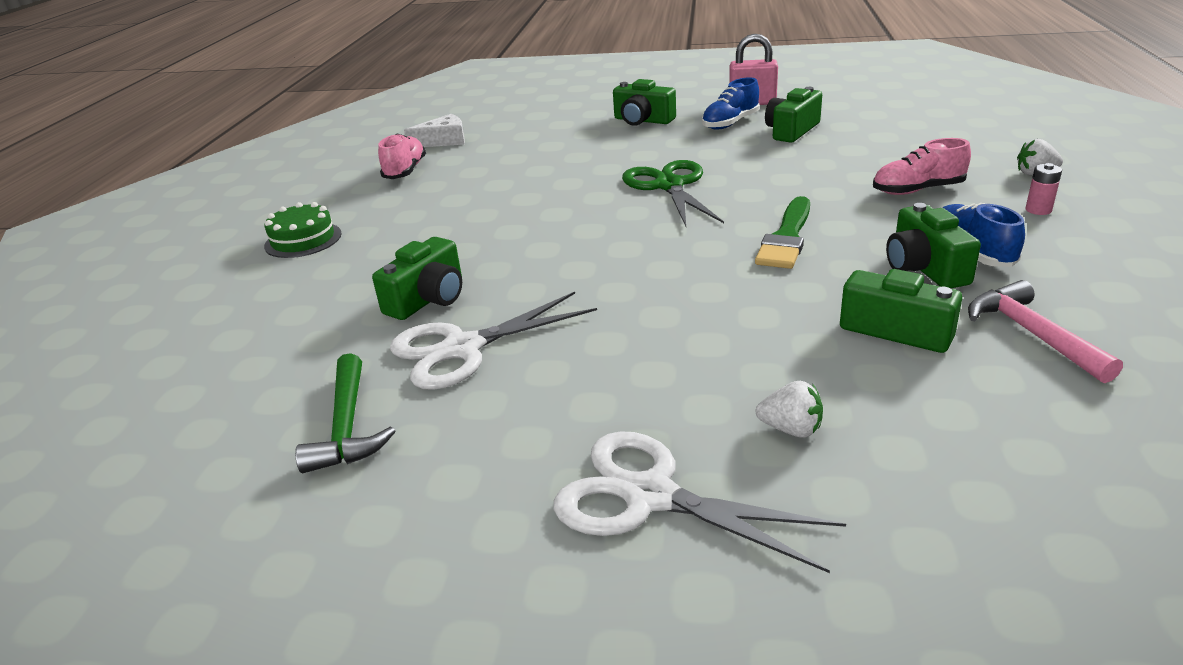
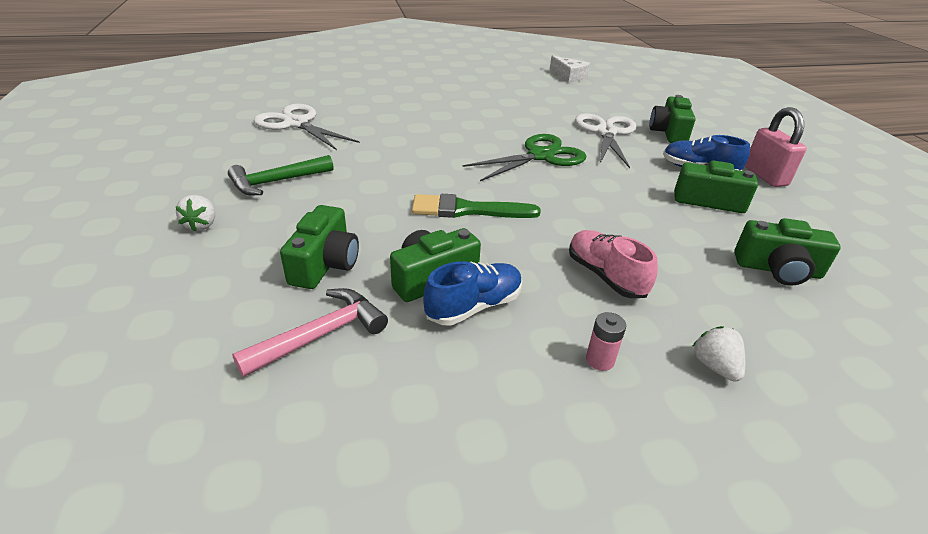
camera: 65 degrees right, 5 degrees up
green cake [264,202,342,258] -> none
green hammer [295,353,395,473] -> green hammer moved to [228,155,334,195]
green camera [372,237,462,320] -> green camera moved to [734,218,841,286]
pink shoe [378,134,426,179] -> none
white scissors [553,431,846,573] -> white scissors moved to [575,113,636,168]

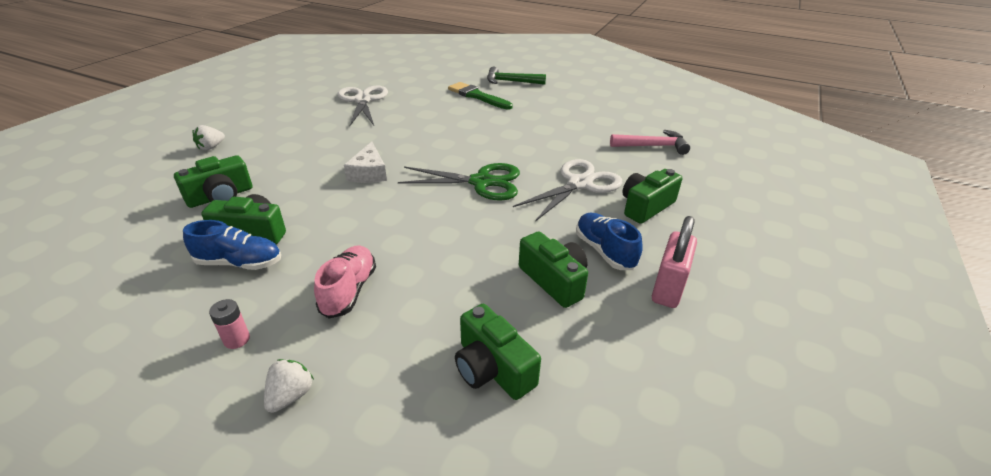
camera: 40 degrees right, 0 degrees up
green hammer [228,155,334,195] -> green hammer moved to [487,67,546,85]
pink hammer [232,288,388,377] -> pink hammer moved to [610,130,690,155]
green brush [412,194,541,218] -> green brush moved to [448,82,513,110]
white cheese [550,55,590,83] -> white cheese moved to [344,141,387,183]

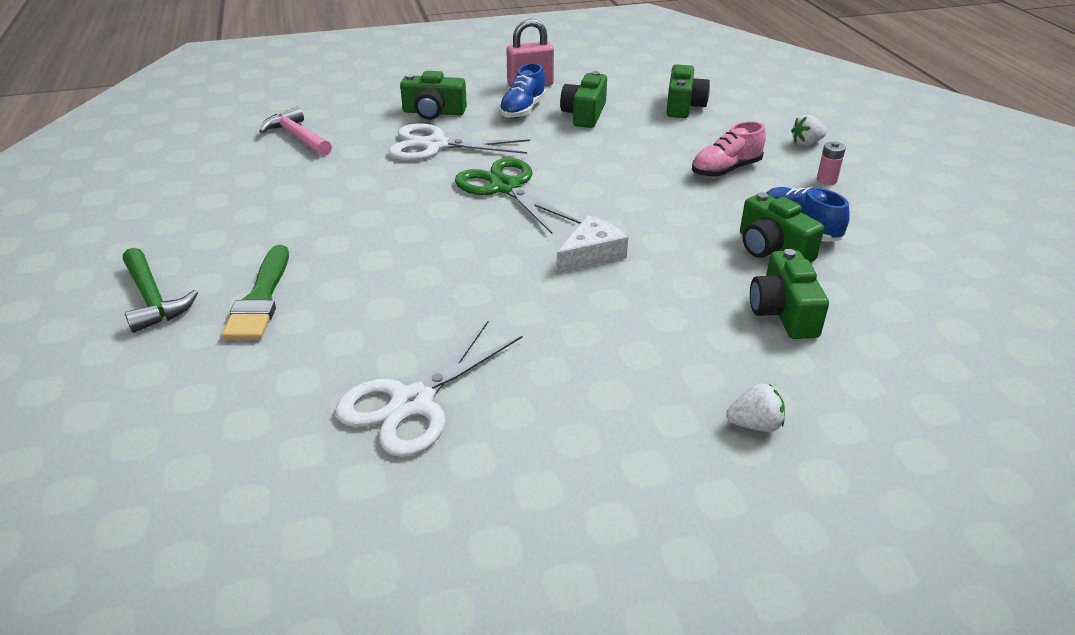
camera: 130 degrees left, 0 degrees up
green camera [174,155,252,208] -> green camera turned 105 degrees counterclockwise [750,249,829,339]

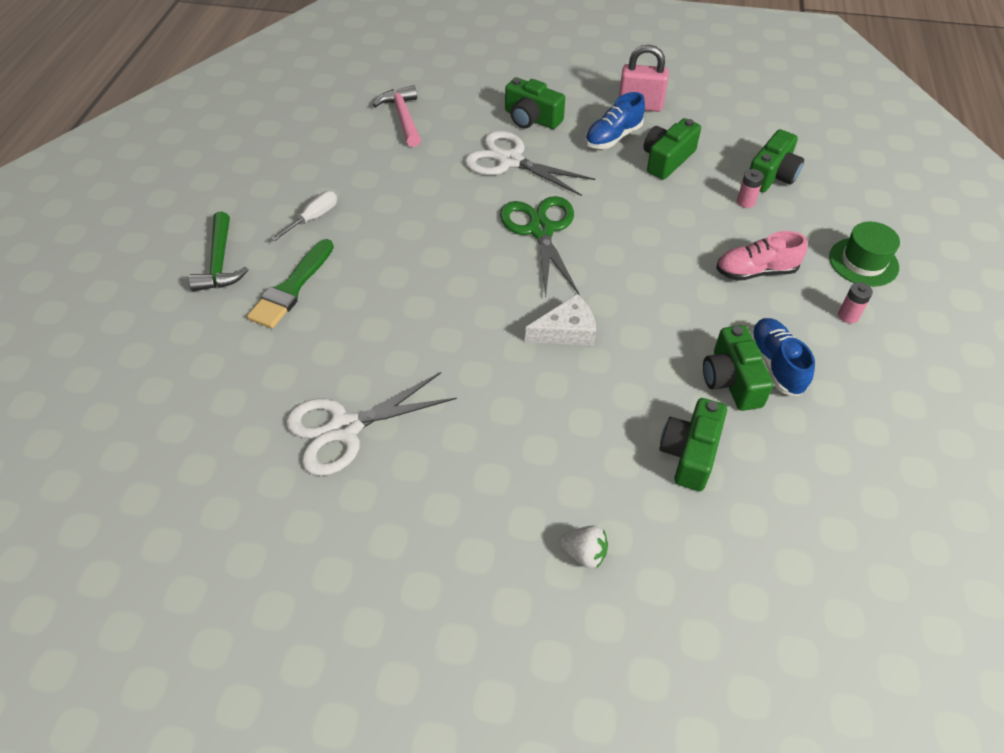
camera: 25 degrees right, 15 degrees up
white strawberry [791,115,827,146] -> green hat [829,222,900,287]
none -> white screwdriver [271,191,337,242]
none -> pink battery [737,169,764,208]

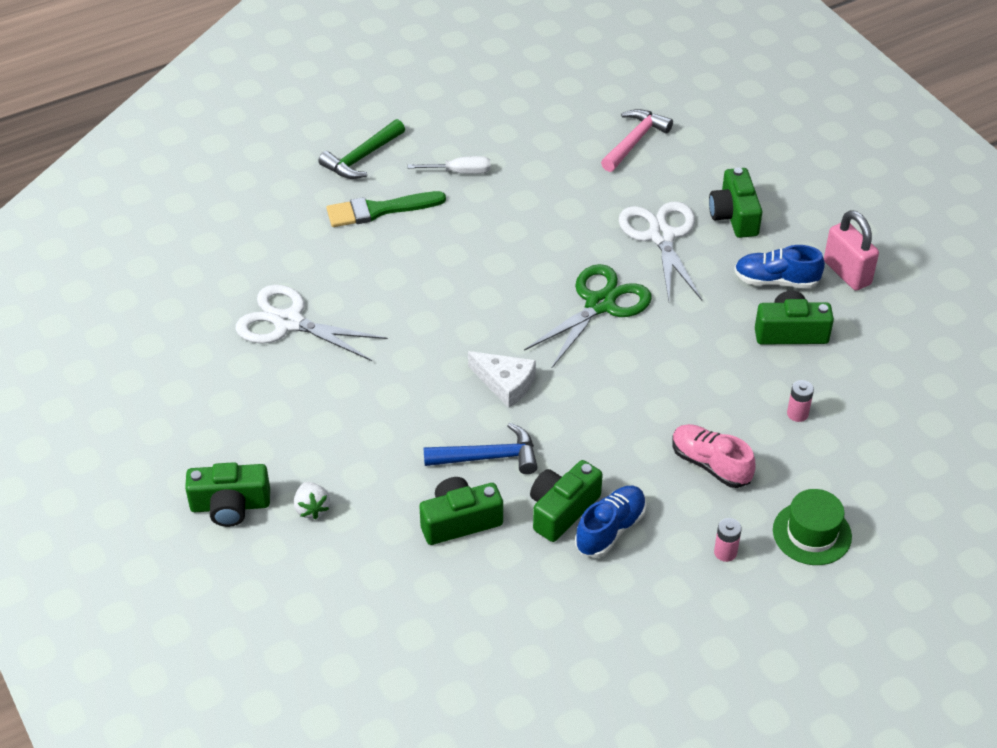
camera: 50 degrees right, 5 degrees down
green camera [750,129,804,193] -> green camera moved to [185,462,270,527]
none -> blue hammer [423,423,537,474]

